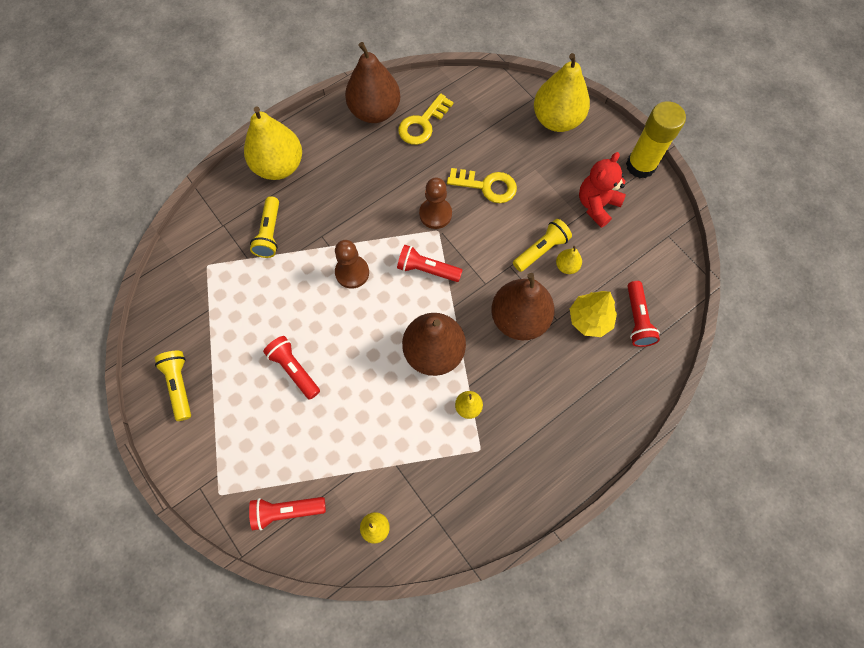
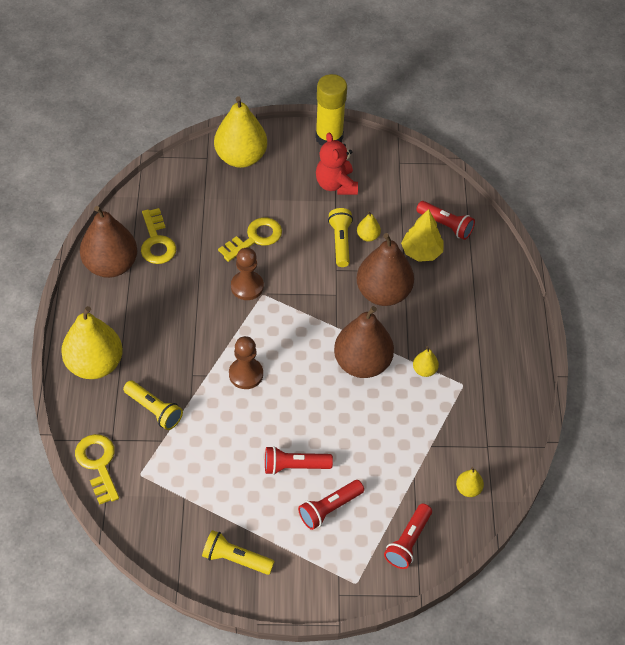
camera: 55 degrees left, 15 degrees down
red flashlight [397,245,462,282] -> red flashlight moved to [298,480,364,530]
none -> yellow key [75,434,119,505]

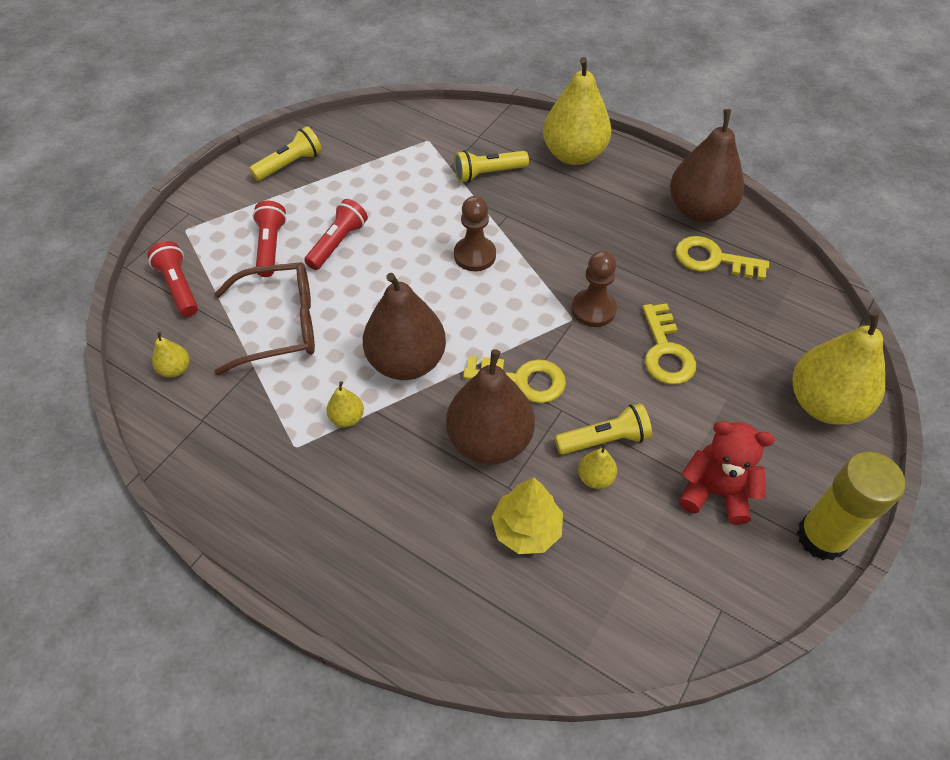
camera: 125 degrees right, 0 degrees up
yellow key [75,434,119,505] -> yellow key moved to [463,356,566,403]
yellow flashlight [328,208,353,267] -> yellow flashlight turned 45 degrees counterclockwise [555,403,652,455]
red flashlight [416,201,475,240] -> none
none -> brown glasses [214,262,315,375]

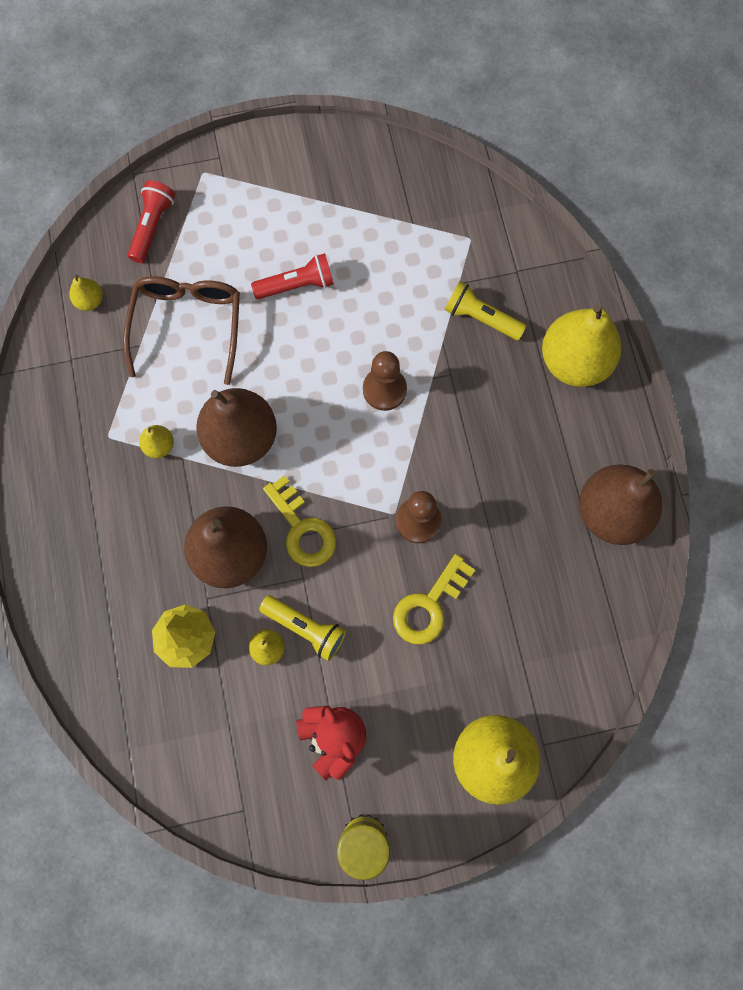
camera: 45 degrees right, 20 degrees up
brown glasses [214,262,315,375] -> brown glasses turned 120 degrees counterclockwise [123,276,240,385]
yellow flashlight [249,126,322,181] -> none
red flashlight [253,201,287,277] -> none
yellow key [675,236,769,280] -> none

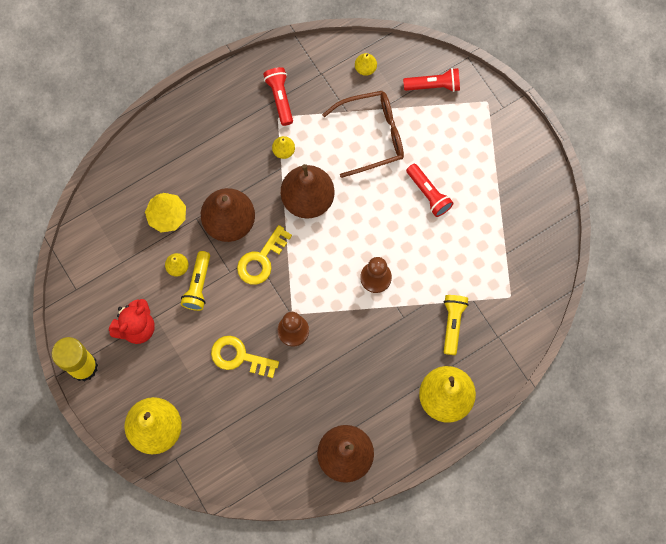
camera: 70 degrees right, 0 degrees up
none -> red flashlight [263,67,293,126]

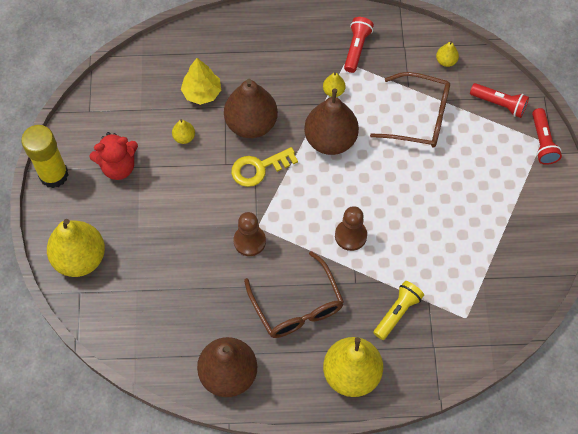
camera: 30 degrees right, 10 degrees down
yellow flashlight [181,251,210,311] -> none
yellow key [211,336,279,378] -> none
red flashlight [406,164,454,217] -> red flashlight moved to [532,108,562,165]
none -> brown glasses [244,251,344,338]

